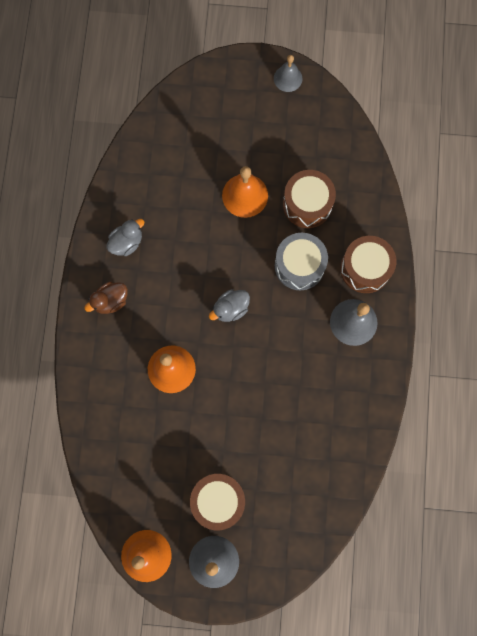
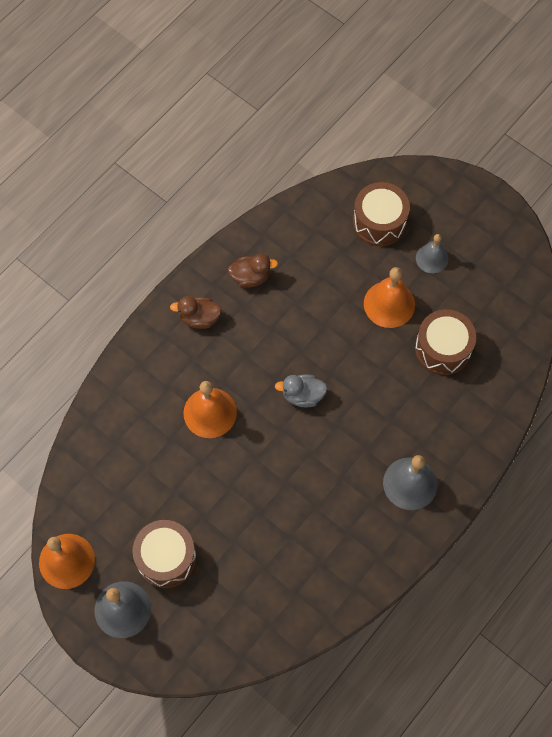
camera: 35 degrees right, 10 degrees down
grey duck [106,219,144,256] -> brown duck [228,254,278,288]
grey bell [274,55,302,92] -> grey bell moved to [416,234,449,273]
grey drum [275,233,328,290] -> none
brown drum [340,236,396,293] -> brown drum moved to [353,182,410,246]

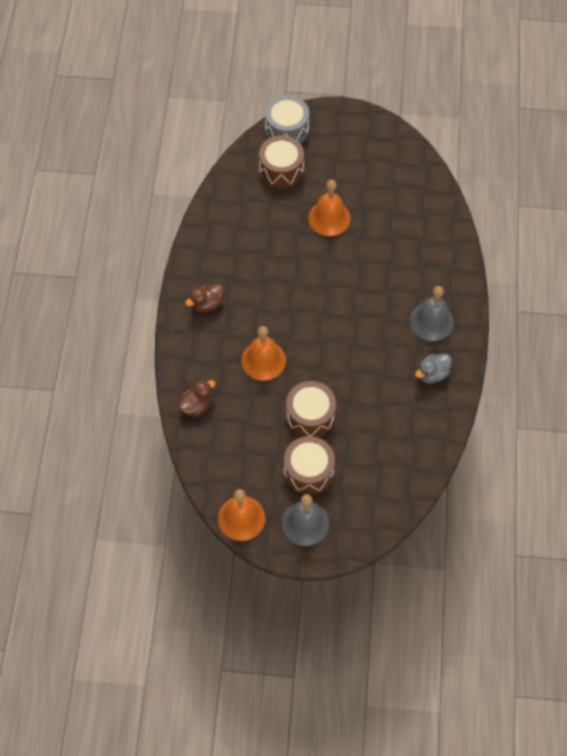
camera: 35 degrees left, 5 degrees down
brown duck [228,254,278,288] -> brown duck moved to [178,380,216,416]
grey duck [275,374,327,407] -> grey duck moved to [415,354,452,383]
brown drum [415,309,476,375] -> brown drum moved to [286,381,336,437]
grey bell [416,234,449,273] -> none
none -> grey drum [265,95,309,144]

